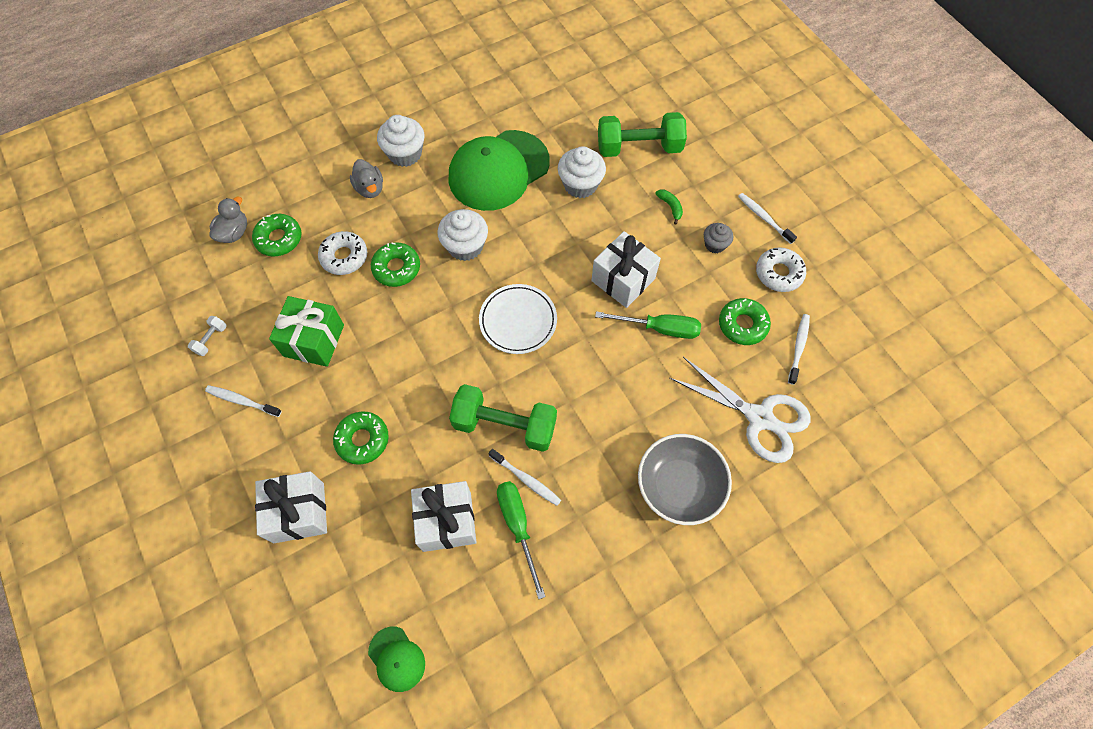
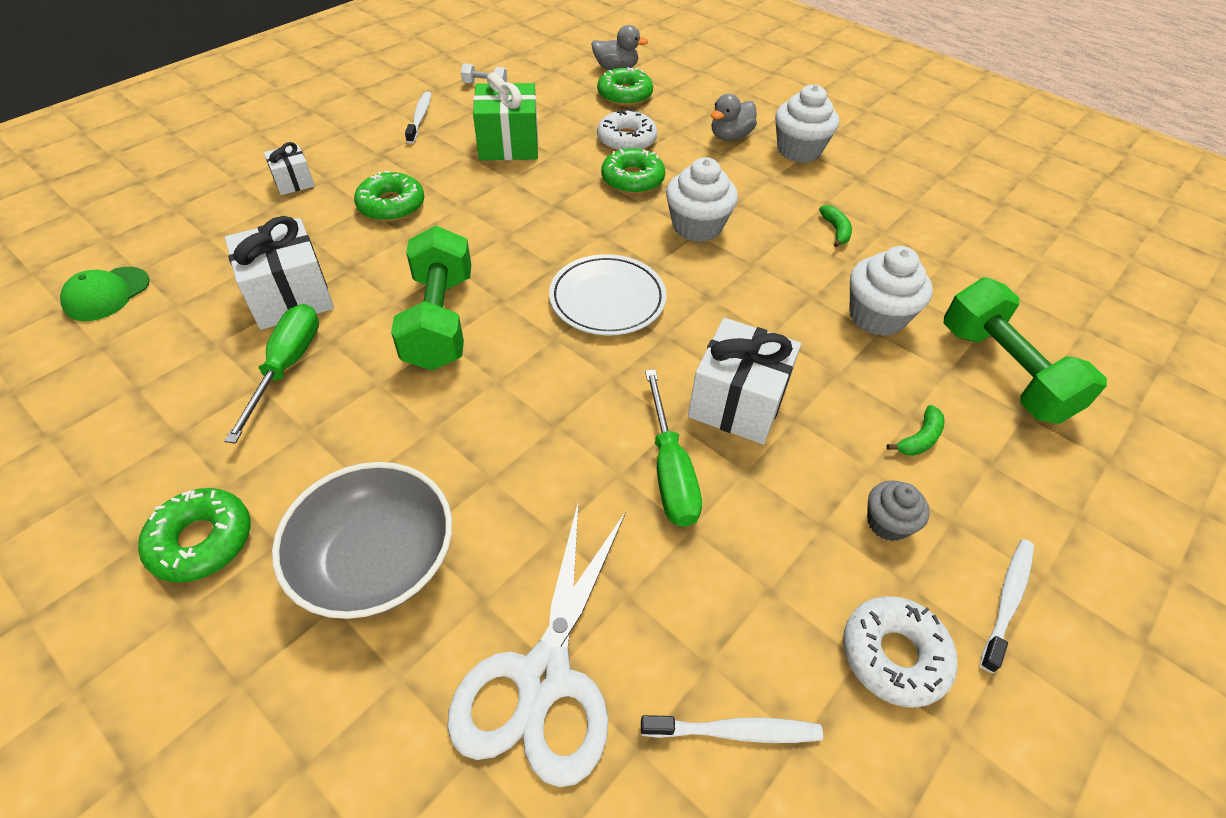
camera: 70 degrees right, 15 degrees down
white gift [255,471,327,543] -> white gift [264,142,315,195], size x0.55
green cap [449,130,550,211] -> green banana [819,205,852,248]
white toothbrush [489,449,561,506] -> none
green screwdriver [497,481,546,599] -> green screwdriver turned 45 degrees counterclockwise [224,304,319,444]
green donut [719,298,771,345] -> green donut moved to [138,488,250,583]

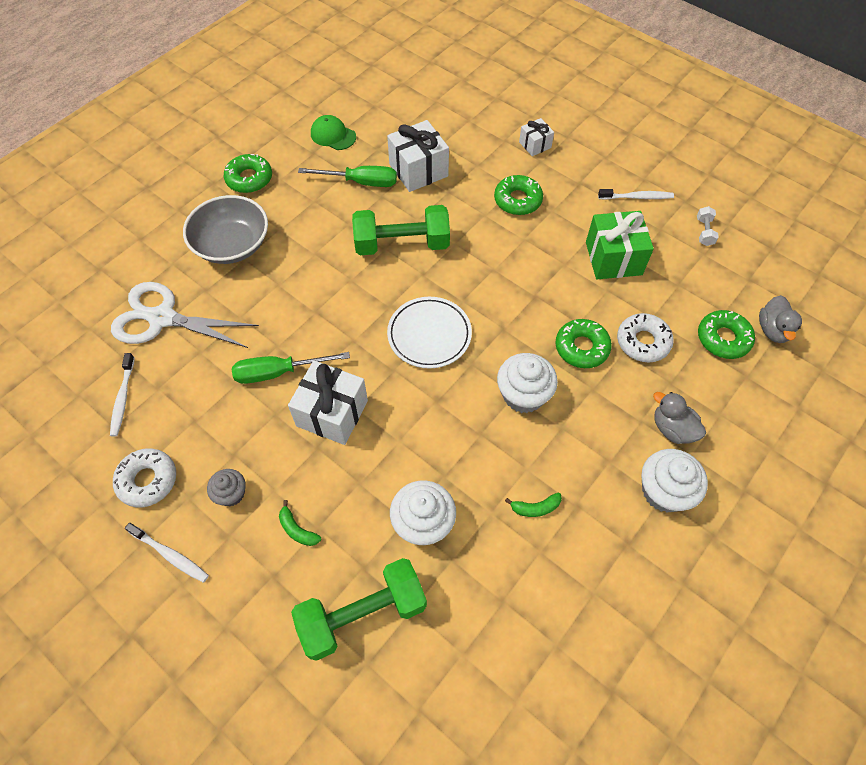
camera: 90 degrees right, 10 degrees up
green cap [60,267,150,321] -> green cap moved to [311,115,356,150]

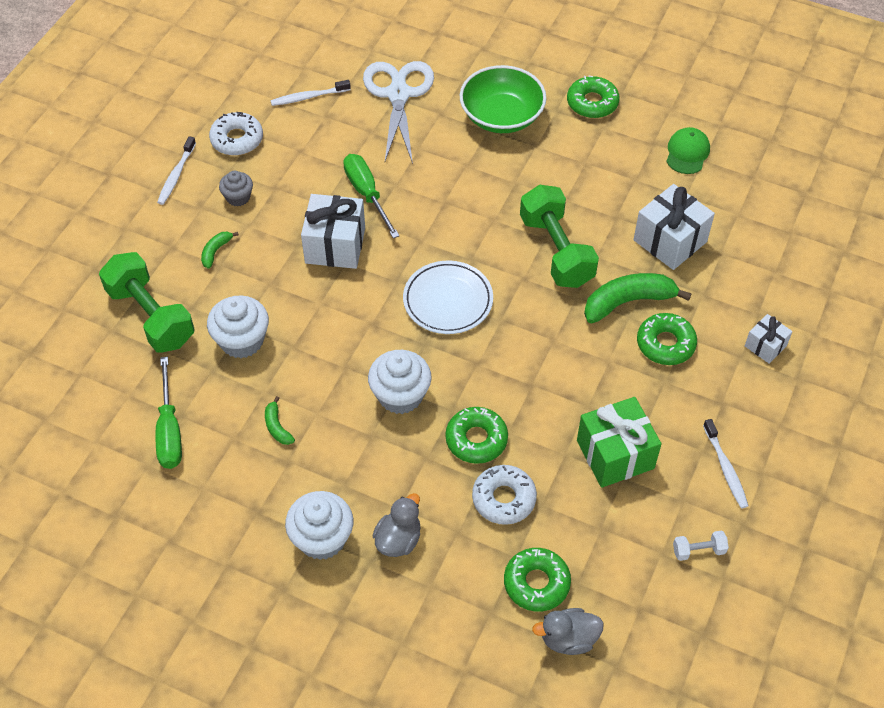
camera: 75 degrees right, 5 degrees down
grey bowl [183,195,268,264] -> green bowl [460,65,547,133]
green screwdriver [298,166,397,187] -> green screwdriver moved to [156,357,182,469]
none -> green banana [584,273,691,323]

